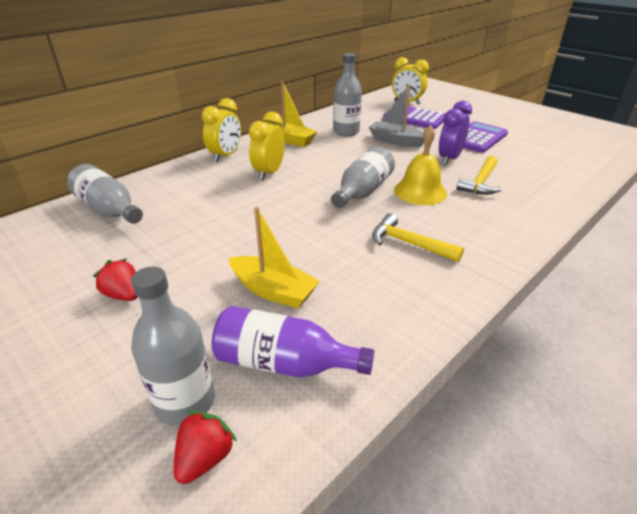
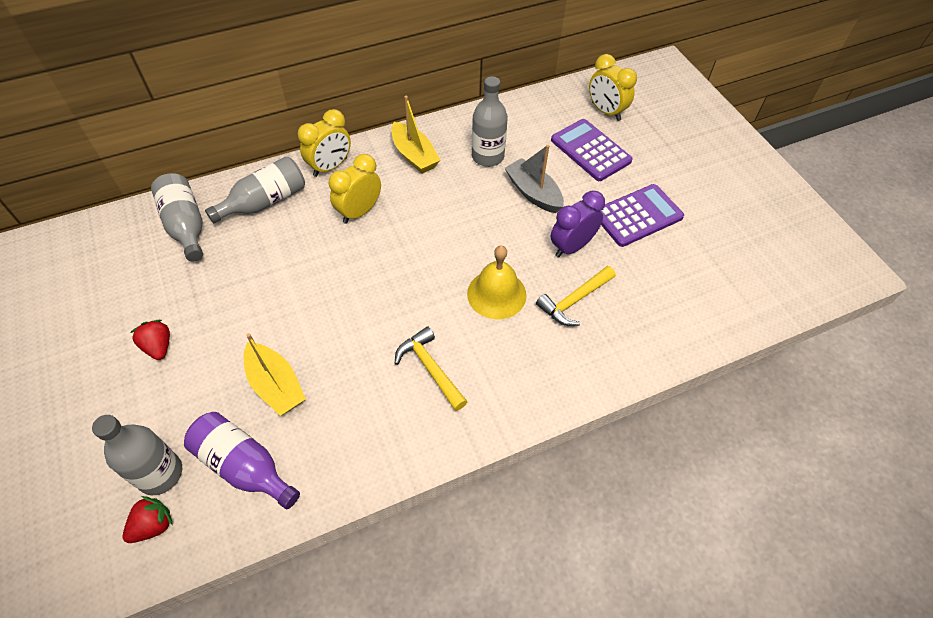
camera: 20 degrees right, 20 degrees up
grey bottle [331,146,395,208] -> grey bottle moved to [205,156,305,223]

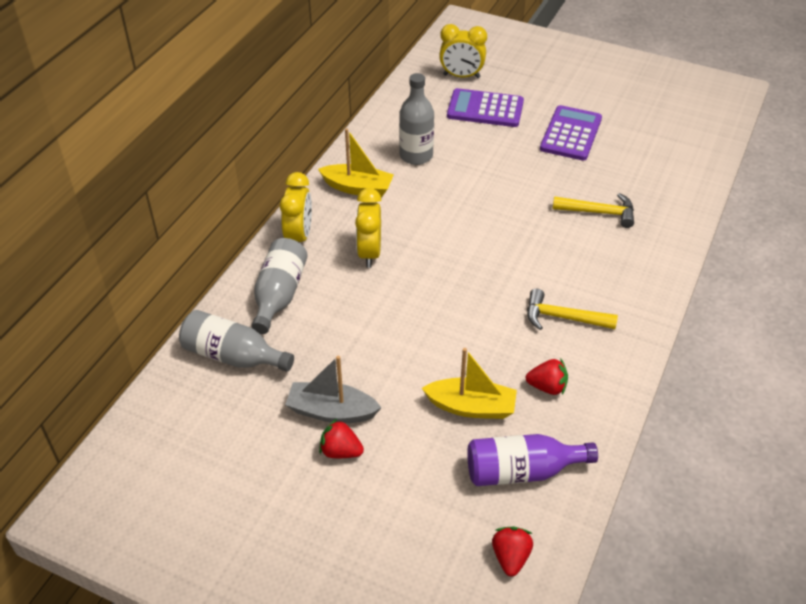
camera: 40 degrees left, 10 degrees down
grey bottle [92,415,182,495] -> none
yellow bell [467,245,526,319] -> none
grey boat [505,145,564,213] -> grey boat moved to [285,356,382,423]
yellow hammer [536,266,616,326] -> yellow hammer turned 90 degrees counterclockwise [553,193,634,228]
purple clock [551,191,605,258] -> none
none -> red strawberry [526,359,568,395]

